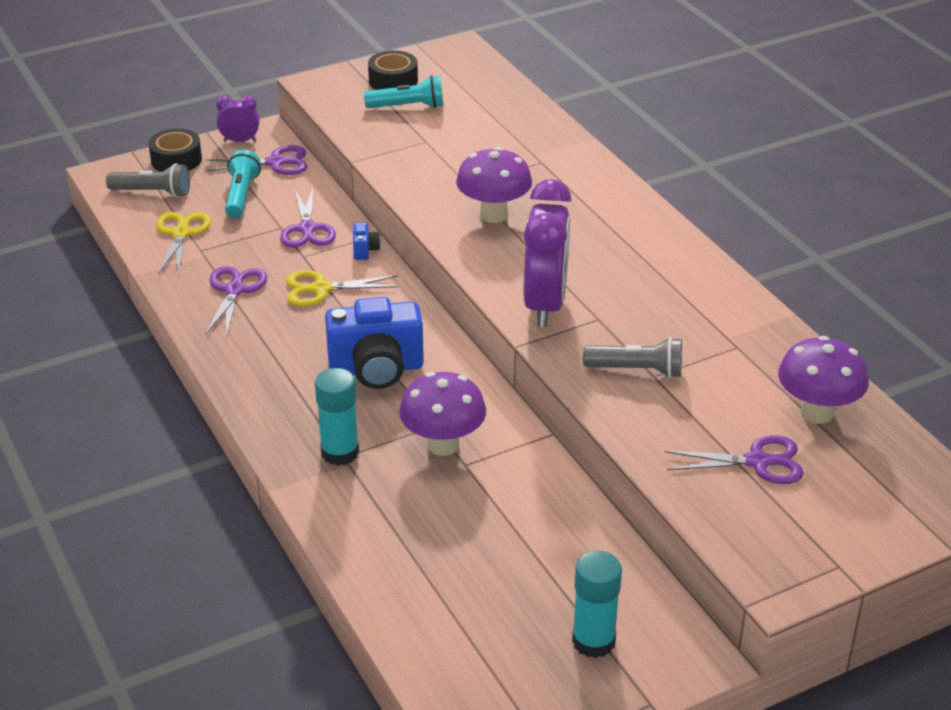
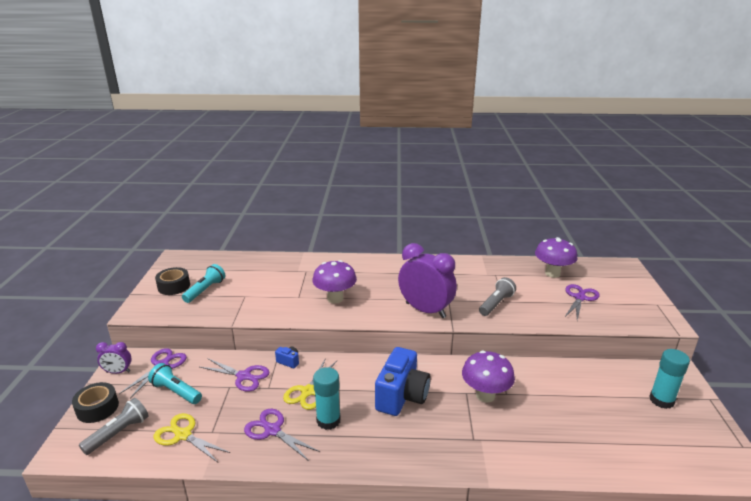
camera: 60 degrees left, 10 degrees down
purple clock [216,96,259,142] -> purple clock turned 120 degrees counterclockwise [96,342,131,374]
turquoise glue stick [315,368,359,466] -> turquoise glue stick moved to [313,367,341,430]

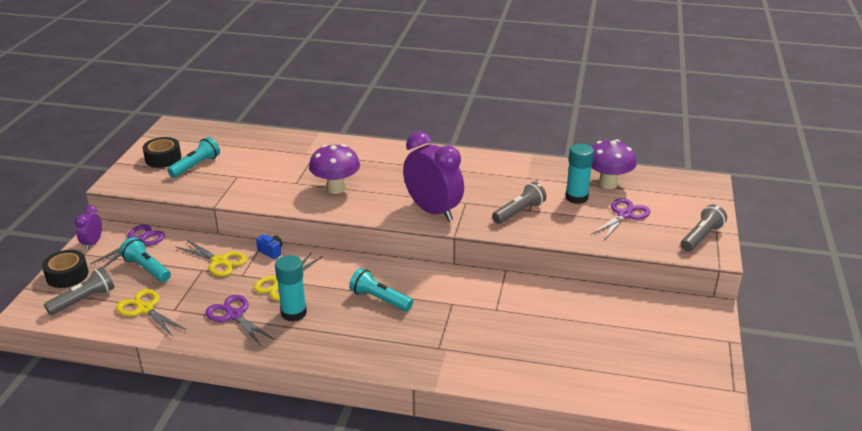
camera: 10 degrees right, 5 degrees up
purple clock [96,342,131,374] -> purple clock turned 90 degrees clockwise [75,205,102,250]
purple scissors [200,358,269,392] -> yellow scissors [176,239,247,277]
blue camera [375,347,431,416] -> turquoise flashlight [349,268,413,311]
purple mushroom [462,351,515,402] -> none
turquoise glue stick [649,349,690,409] -> turquoise glue stick moved to [565,144,594,204]
none -> grey flashlight [681,204,727,252]

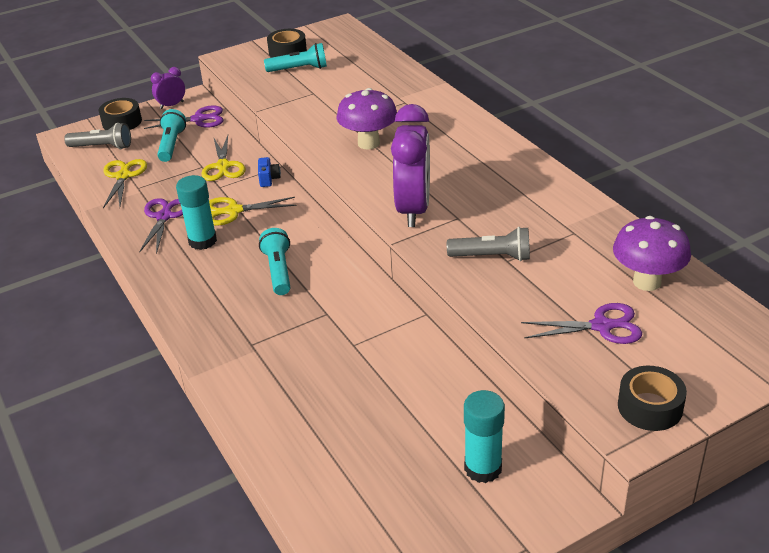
camera: 50 degrees right, 5 degrees up
turquoise glue stick [565,144,594,204] -> turquoise glue stick moved to [464,390,505,483]
grey flashlight [681,204,727,252] -> black tape [618,366,687,431]

